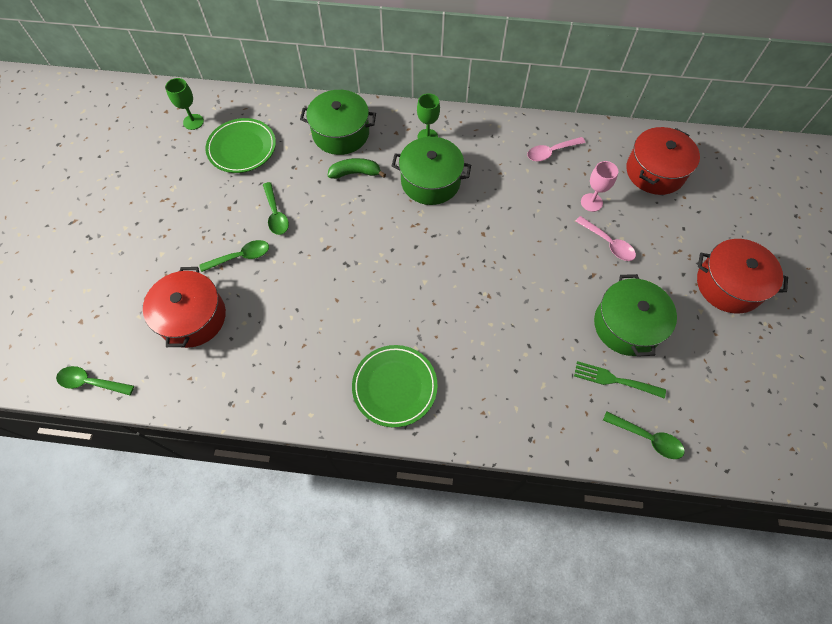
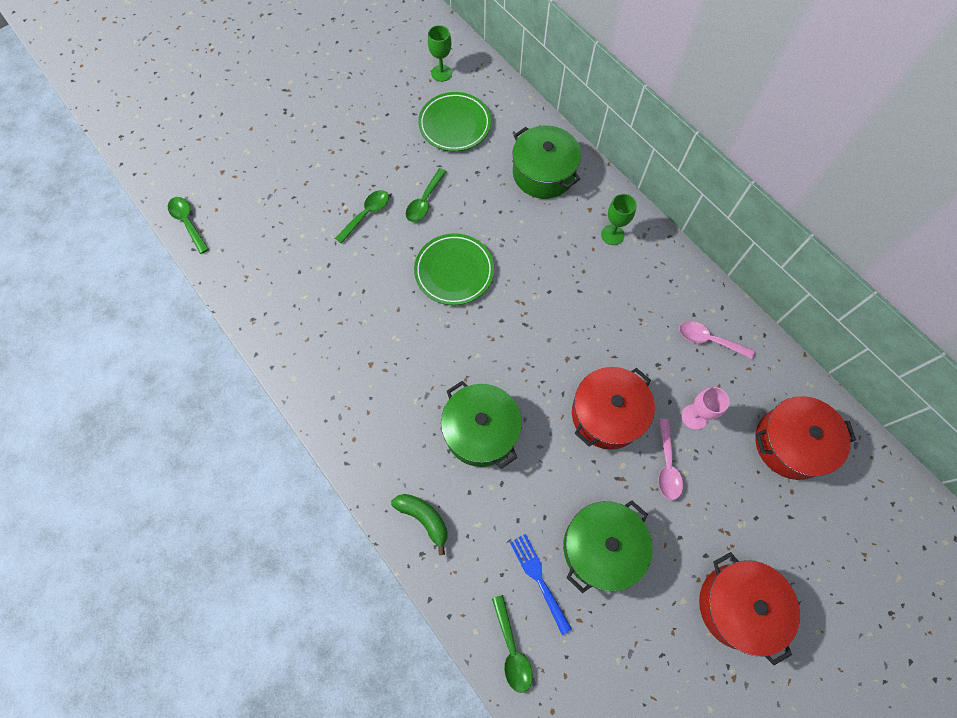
camera: 45 degrees right, 5 degrees up
red pot [143,267,226,348] -> red pot moved to [572,367,655,449]
green spoon [199,240,269,272] -> green spoon turned 75 degrees counterclockwise [335,190,389,244]
green banana [328,158,386,179] -> green banana moved to [391,494,448,555]
green plate [352,345,437,428] -> green plate moved to [414,233,494,305]
green pot [392,137,471,205] -> green pot moved to [441,381,522,469]
green fork [574,361,666,398] -> blue fork [510,534,572,635]

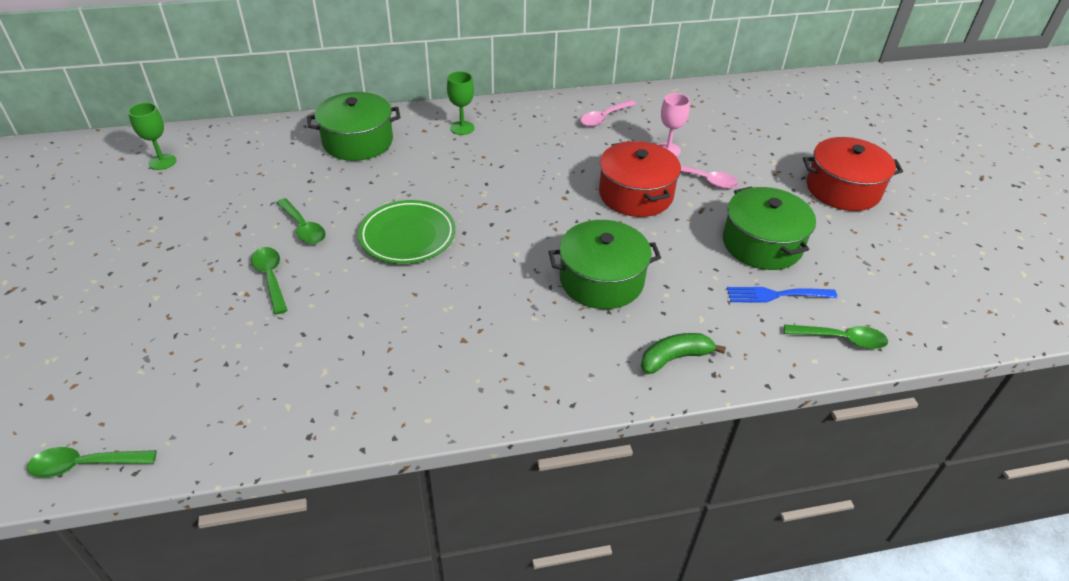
camera: 65 degrees left, 25 degrees down
green plate [418,92,491,151] -> none
red pot [755,396,856,480] -> none

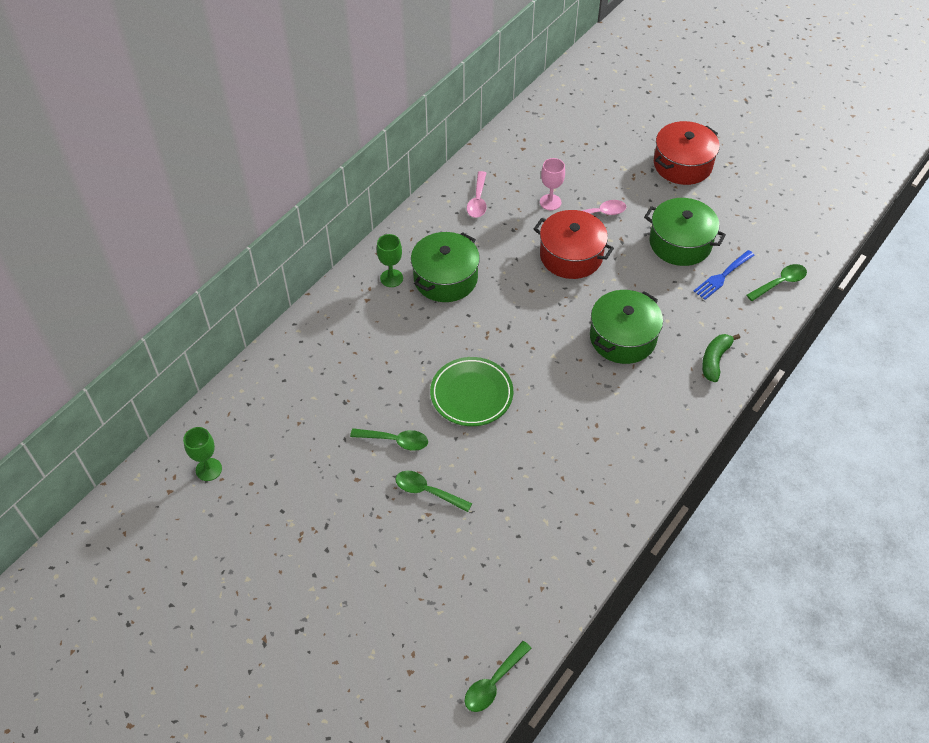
camera: 40 degrees left, 10 degrees up
green pot [307,92,400,161] -> green pot moved to [411,232,480,302]

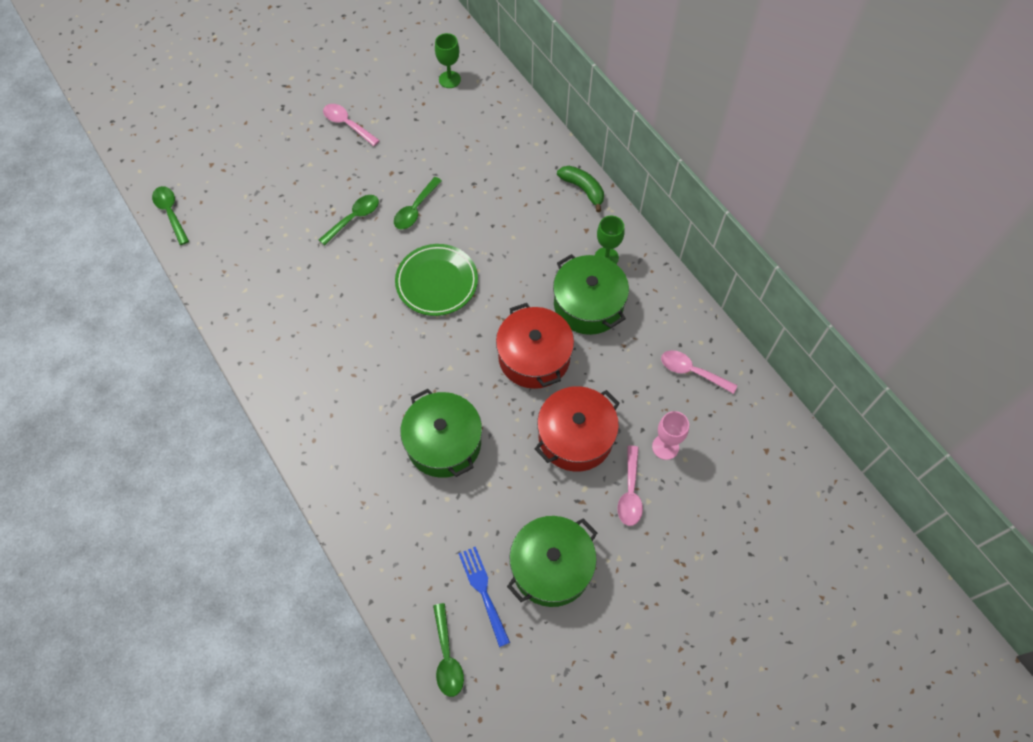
camera: 110 degrees right, 10 degrees up
red pot [654,121,720,185] -> red pot moved to [496,303,574,389]
green banana [702,334,740,382] -> green banana moved to [557,166,604,212]
none -> pink spoon [323,104,380,146]

